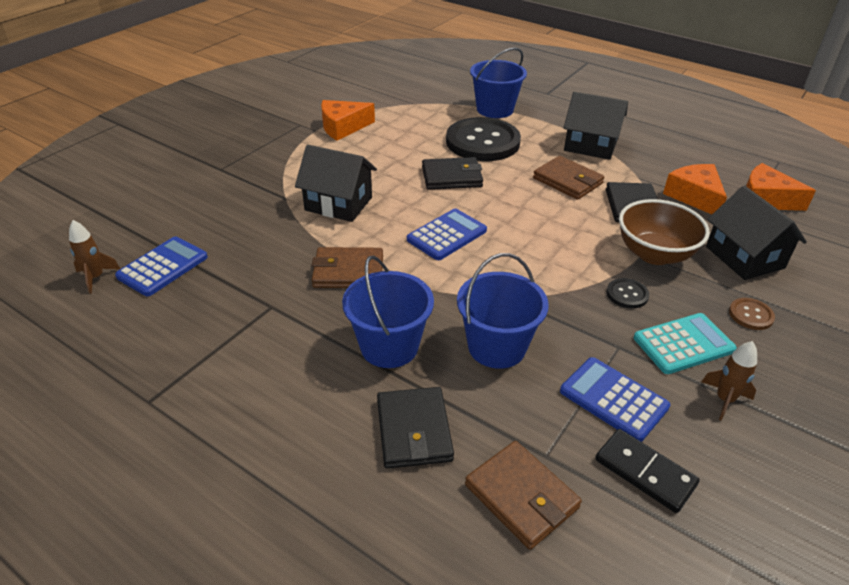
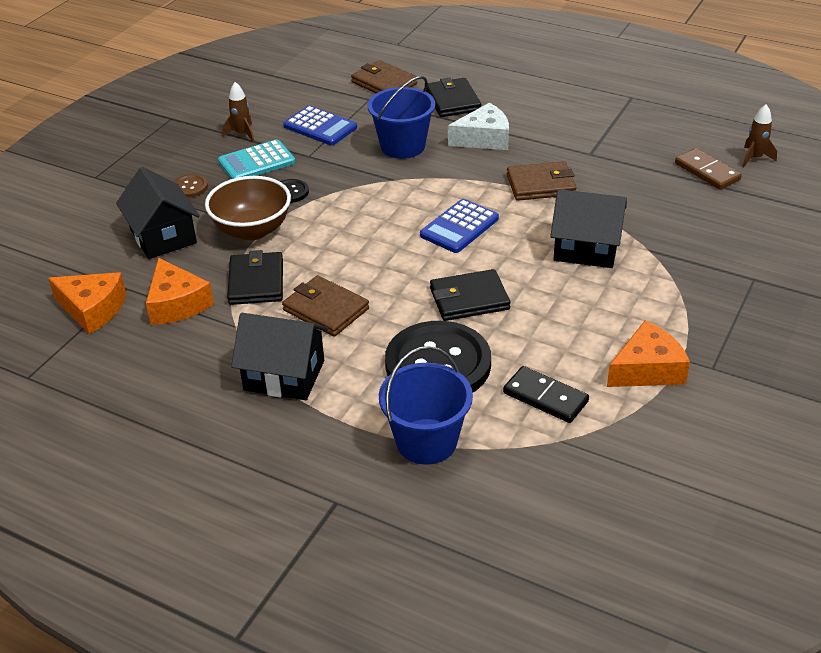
camera: 175 degrees right, 0 degrees up
blue calculator [115,237,208,296] -> brown domino [675,148,742,190]
blue bucket [342,256,434,368] -> white cheese [448,103,509,150]
black domino [595,429,700,513] -> black domino moved to [503,366,589,423]

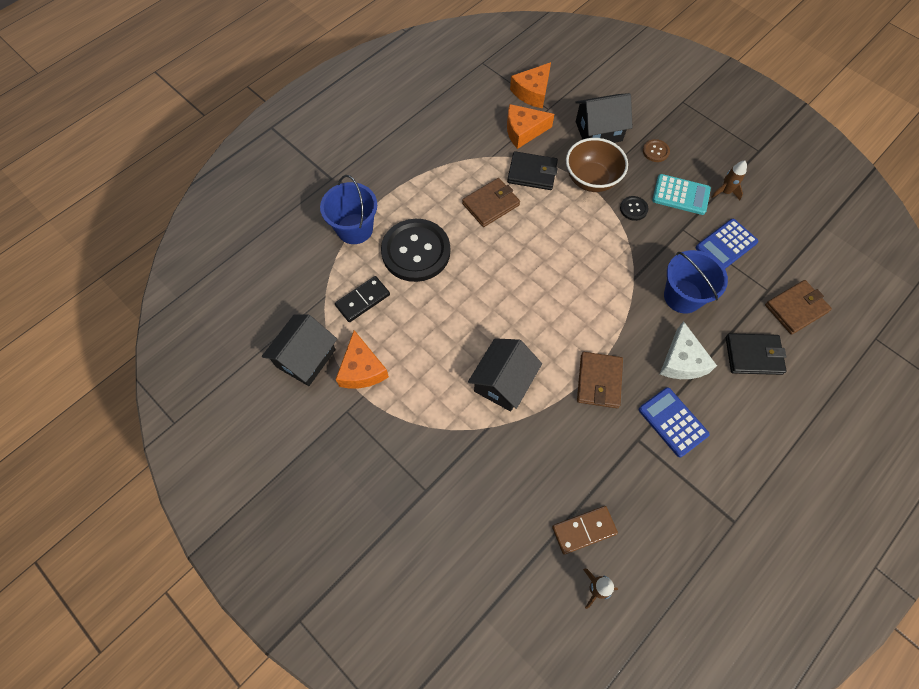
camera: 105 degrees right, 25 degrees up
turquoise calculator [218,139,295,179] -> turquoise calculator turned 120 degrees clockwise [652,174,711,215]
black house [231,313,328,400] -> black house moved to [262,314,337,386]
blue calculator [420,199,499,253] -> blue calculator moved to [639,387,710,457]
black wallet [430,269,510,321] -> none

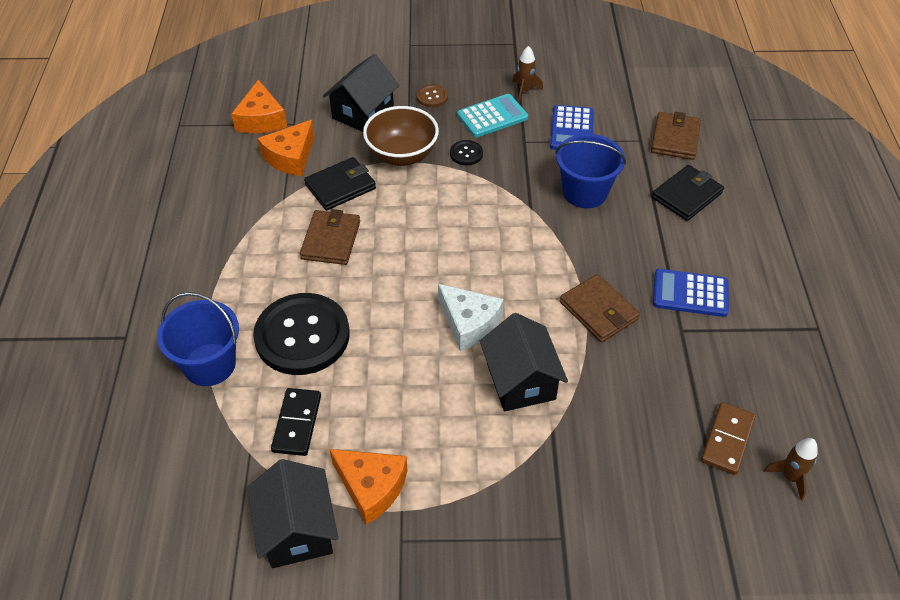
camera: 45 degrees left, 15 degrees down
white cheese [660,321,717,379] -> white cheese moved to [438,284,504,351]

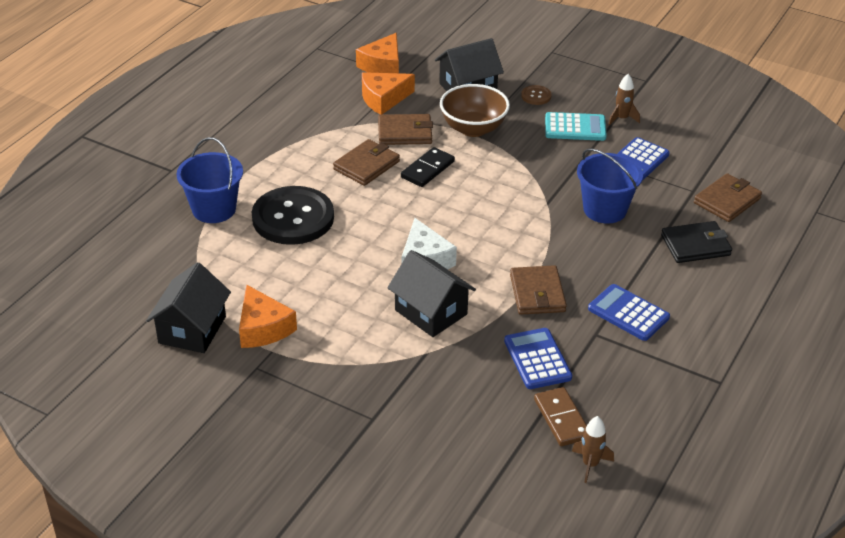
camera: 30 degrees right, 10 degrees down
black domino [271,388,321,456] -> black domino moved to [401,147,455,187]
black wallet [304,157,376,211] -> brown wallet [378,114,433,145]
black button [450,140,483,166] -> none
black house [480,313,568,411] -> black house turned 60 degrees counterclockwise [387,250,476,337]
brown domino [701,402,756,475] -> brown domino turned 75 degrees counterclockwise [534,387,587,446]
none -> blue calculator [504,328,572,389]

